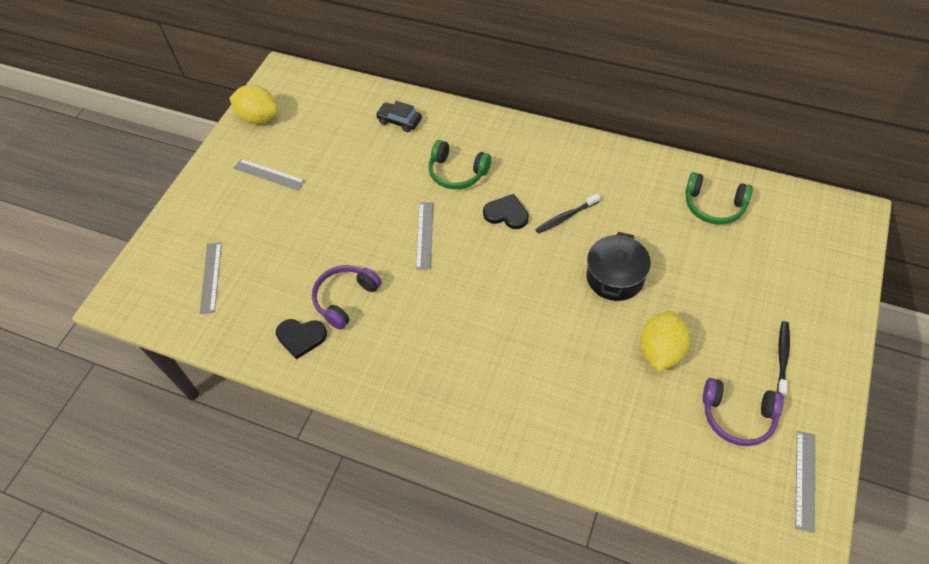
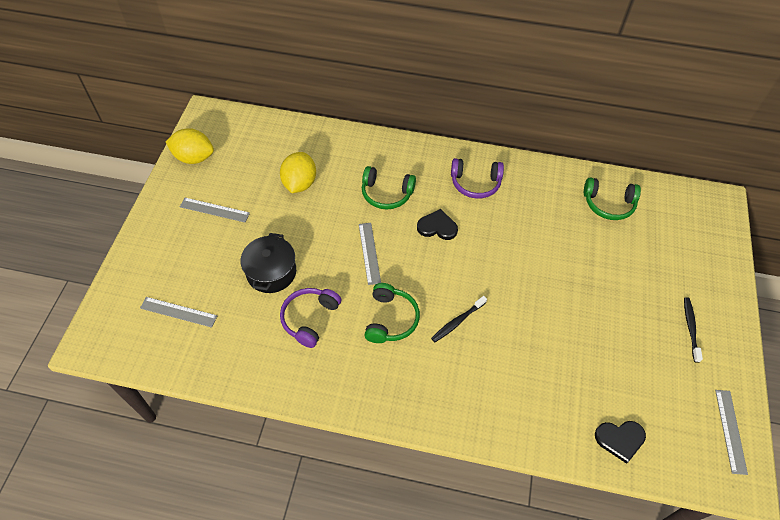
camera: 15 degrees left, 0 degrees up
grey ruler [200,242,222,314] -> grey ruler turned 60 degrees counterclockwise [140,297,217,328]
black heart [276,319,327,359] -> black heart moved to [595,421,646,464]
black car [376,101,422,132] -> none
black toothbrush [535,194,600,234] -> black toothbrush moved to [431,296,487,342]
black pot [586,232,651,301] -> black pot moved to [241,233,296,293]
yellow lemon [640,311,690,372] -> yellow lemon moved to [280,152,316,193]
purple headphones [703,378,784,446] -> purple headphones moved to [451,158,504,199]
none -> green headphones [365,283,420,343]

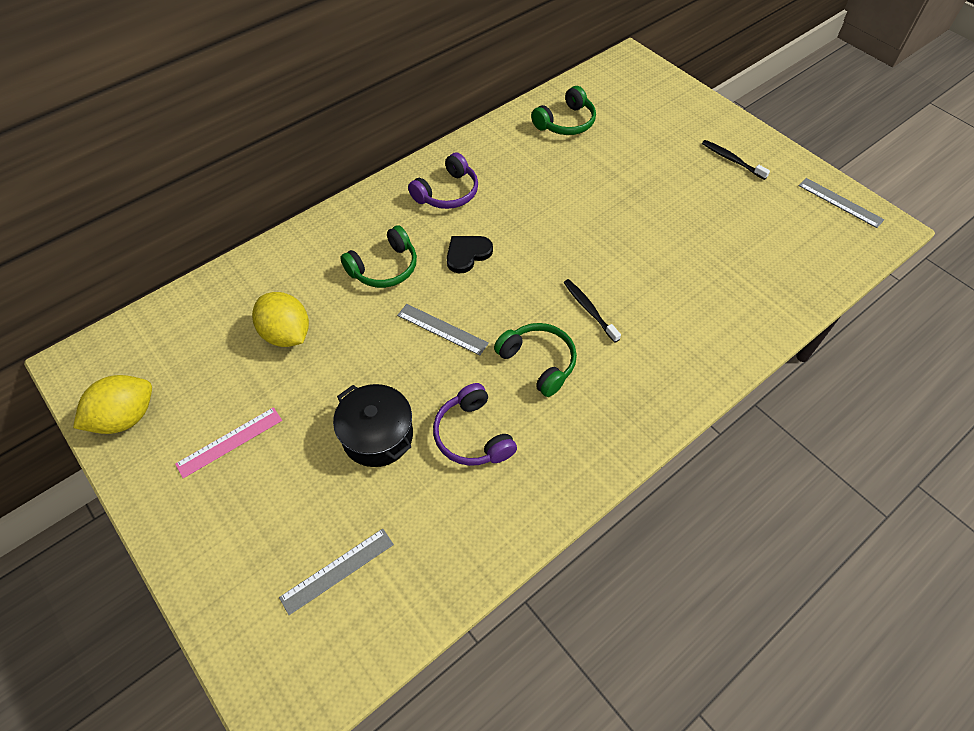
camera: 50 degrees left, 0 degrees up
grey ruler [180,198,250,222] -> pink ruler [175,407,282,478]
black toothbrush [431,296,487,342] -> black toothbrush turned 150 degrees clockwise [564,279,621,343]
black heart [595,421,646,464] -> none

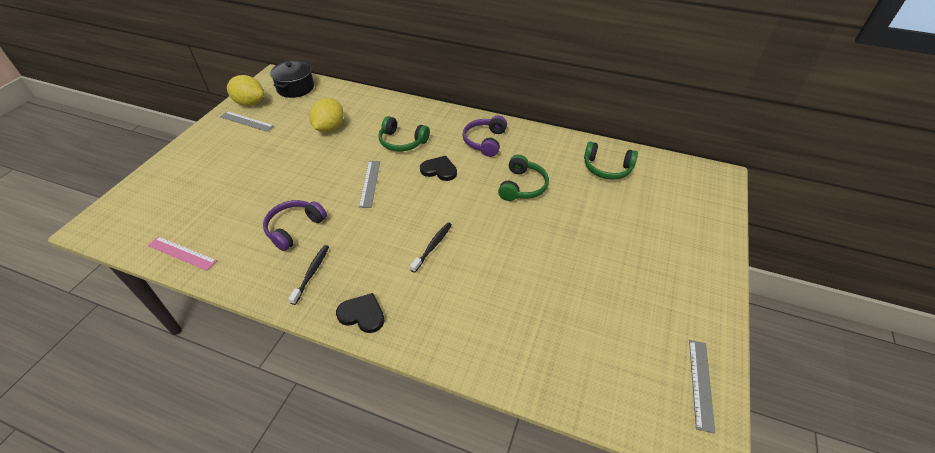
camera: 60 degrees right, 10 degrees down
pink ruler [175,407,282,478] -> pink ruler moved to [148,236,217,271]
grey ruler [279,529,394,615] -> grey ruler moved to [220,111,274,132]
black pot [333,384,413,467] -> black pot moved to [270,60,314,98]
purple headphones [408,152,478,209] -> purple headphones turned 90 degrees clockwise [462,116,507,157]
green headphones [494,323,577,397] -> green headphones moved to [498,155,549,201]
black toothbrush [702,140,770,180] -> black toothbrush moved to [289,245,329,305]
none -> black heart [336,293,384,333]

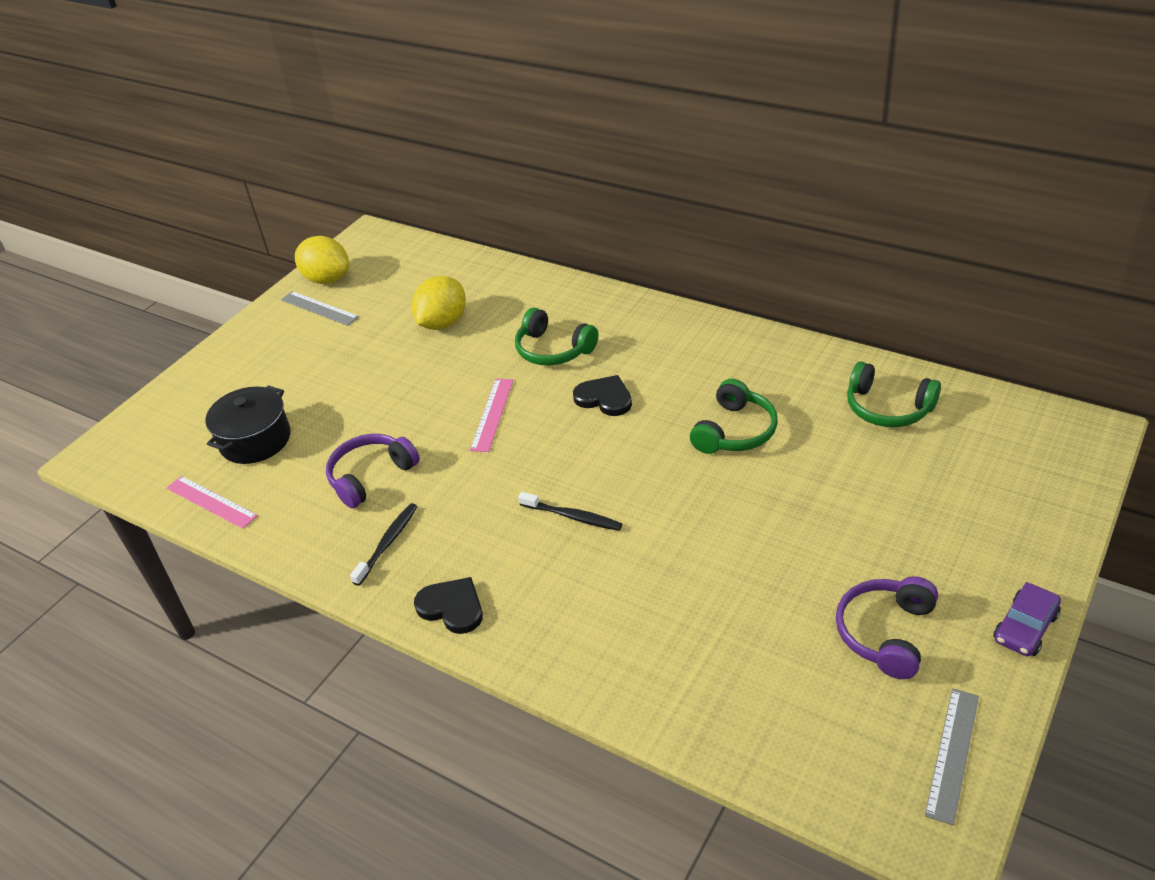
camera: 15 degrees right, 5 degrees down
black pot [270,60,314,98] -> black pot moved to [205,385,291,464]
grey ruler [359,161,380,208] -> pink ruler [470,379,513,452]
black toothbrush [410,222,452,273] -> black toothbrush turned 75 degrees clockwise [518,492,622,531]
purple headphones [462,116,507,157] -> purple headphones moved to [836,576,938,679]
none -> purple car [994,582,1061,657]

